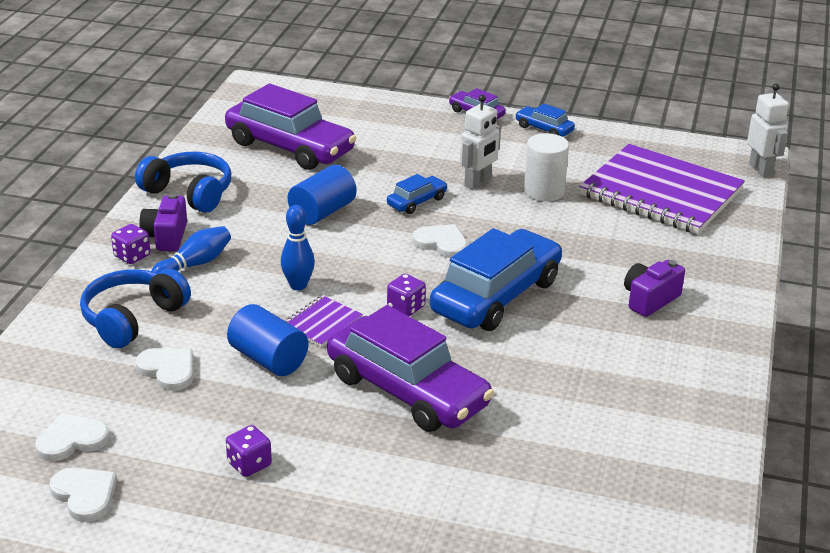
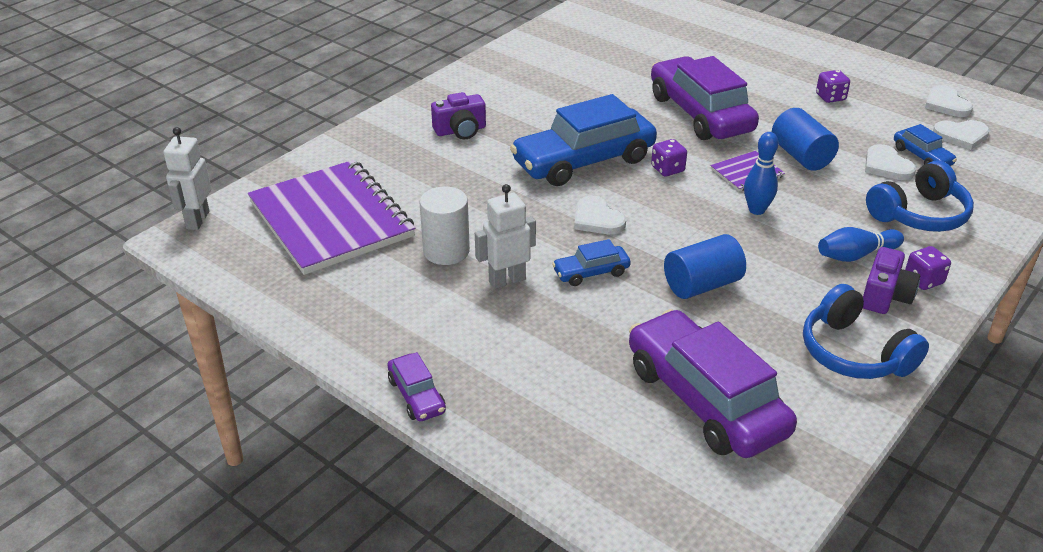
camera: 155 degrees left, 5 degrees up
blue car [515,103,575,137] -> blue car moved to [894,124,957,166]

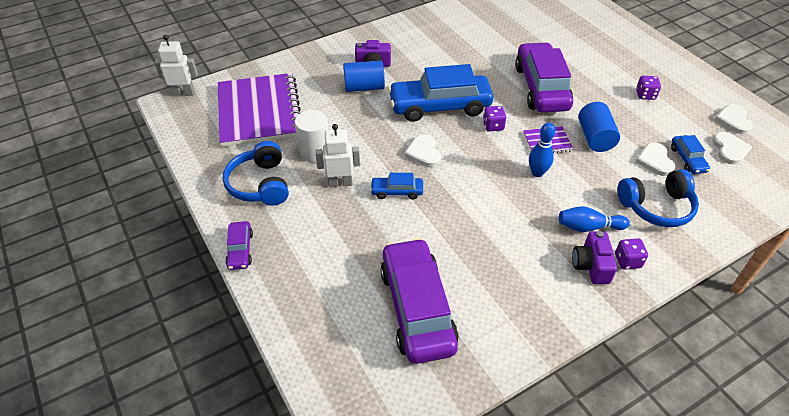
camera: 20 degrees right, 10 degrees up
white robot [164,127,211,230] -> white robot turned 60 degrees clockwise [155,35,198,96]
blue cylinder [664,234,746,299] -> blue cylinder moved to [343,60,385,92]
blue headphones [803,284,929,379] -> blue headphones moved to [223,141,289,206]
purple camera [863,247,920,314] -> purple camera turned 135 degrees clockwise [572,231,617,284]
white heart [933,120,990,150] -> white heart turned 105 degrees counterclockwise [712,132,752,165]

